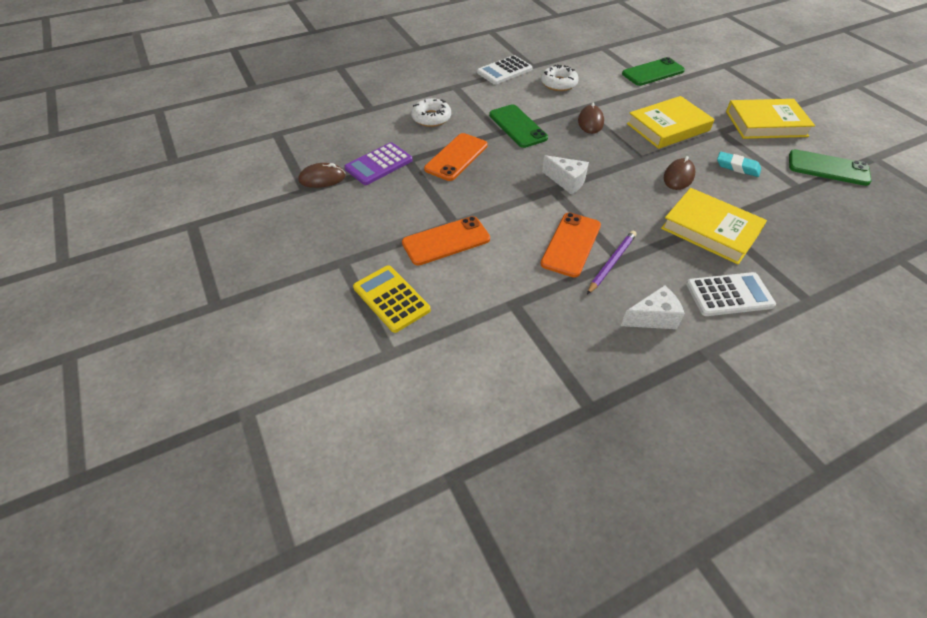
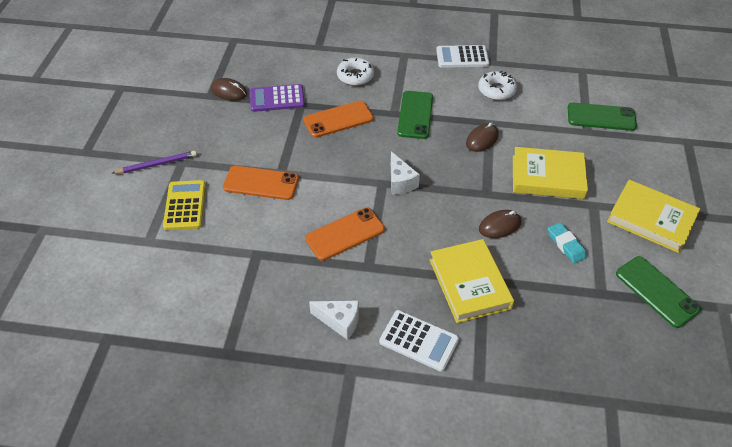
camera: 35 degrees right, 0 degrees up
purple pencil [587,231,637,294] -> purple pencil moved to [112,151,197,174]

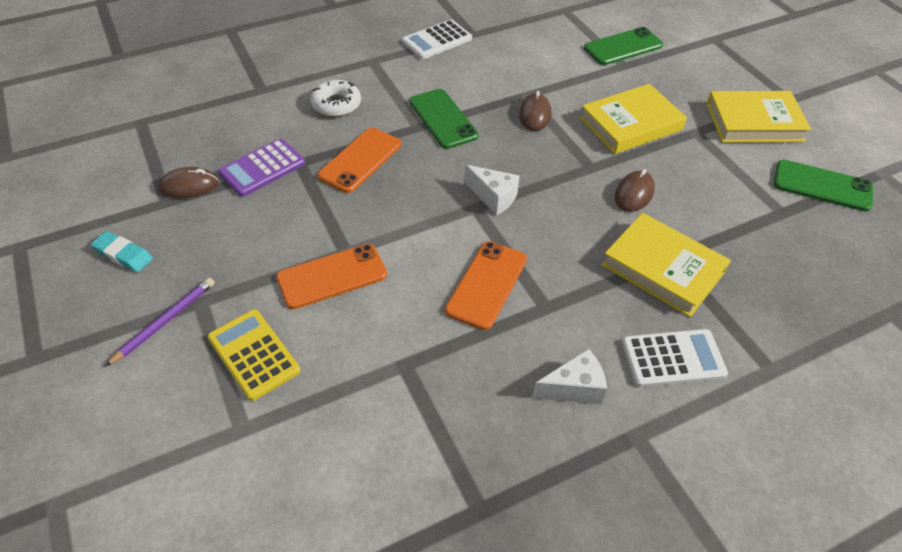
camera: 35 degrees left, 0 degrees up
white donut [478,71,517,100] -> none
turquoise eraser [548,222,587,264] -> turquoise eraser moved to [91,231,153,272]

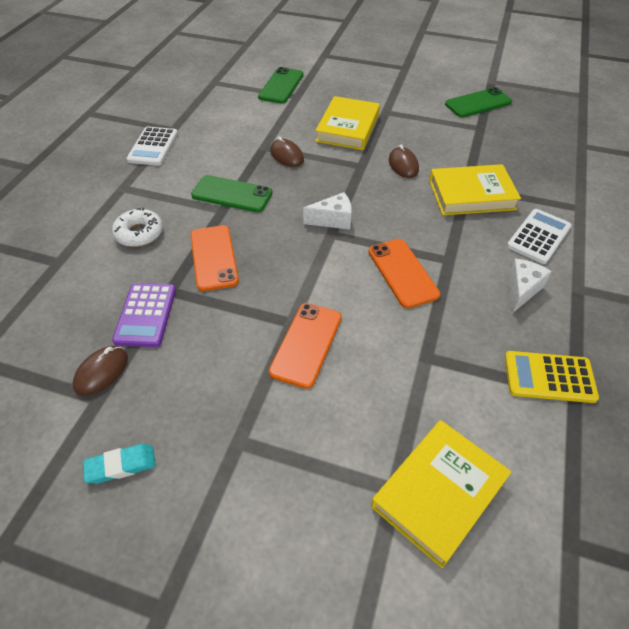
camera: 45 degrees left, 0 degrees up
purple pencil [105,278,215,367] -> none
yellow calculator [207,309,300,401] -> yellow calculator moved to [505,351,599,403]
yellow book [706,91,811,143] -> yellow book moved to [371,420,511,568]

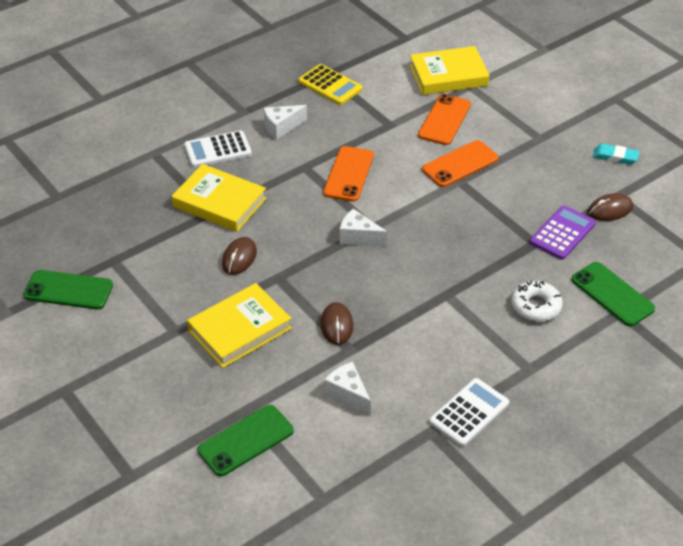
camera: 145 degrees left, 5 degrees down
orange phone [190,225,239,291] -> orange phone moved to [418,94,471,145]
green phone [191,175,273,212] -> green phone moved to [572,262,655,326]
none -> white cheese [324,362,371,415]

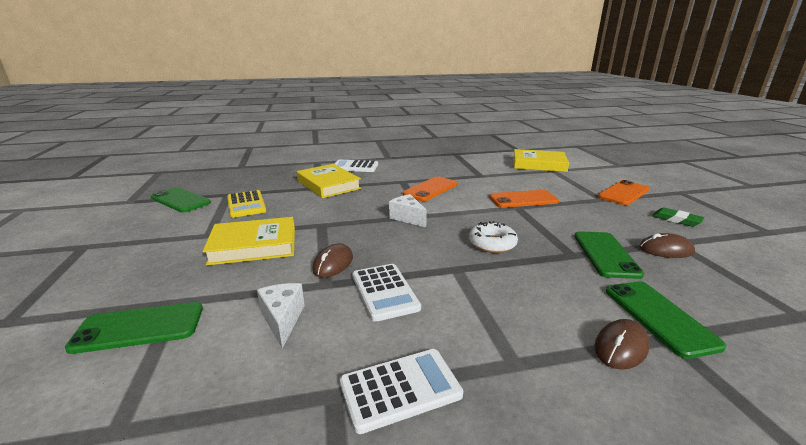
camera: 25 degrees right, 20 degrees down
brown mouse [222,237,257,275] -> brown mouse moved to [594,319,650,370]
white cheese [264,105,307,140] -> none
yellow calculator [298,64,363,105] -> yellow calculator moved to [227,190,266,218]
orange phone [418,94,471,145] -> orange phone moved to [598,180,650,205]
white donut [511,281,563,322] -> white donut moved to [469,221,518,253]
purple calculator [530,205,596,260] -> green phone [574,232,644,279]
turquoise eraser [593,144,640,165] -> green eraser [652,207,705,227]
none -> white calculator [352,264,421,322]

